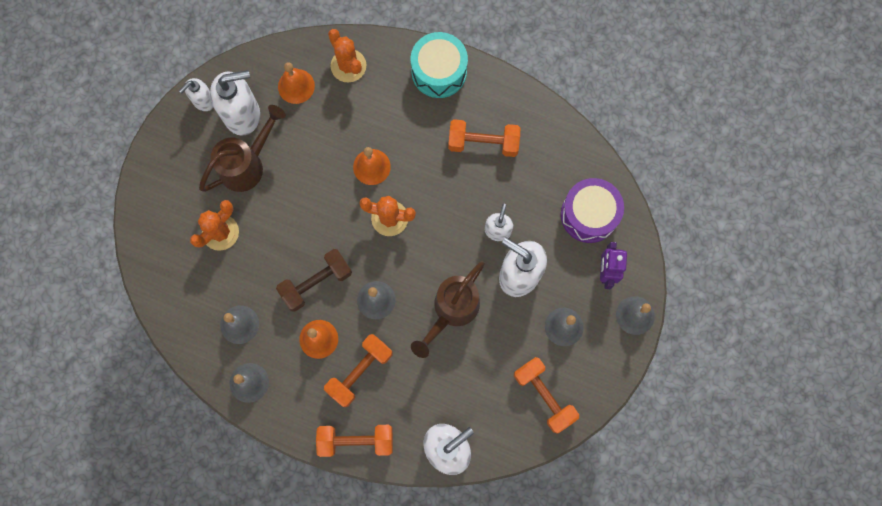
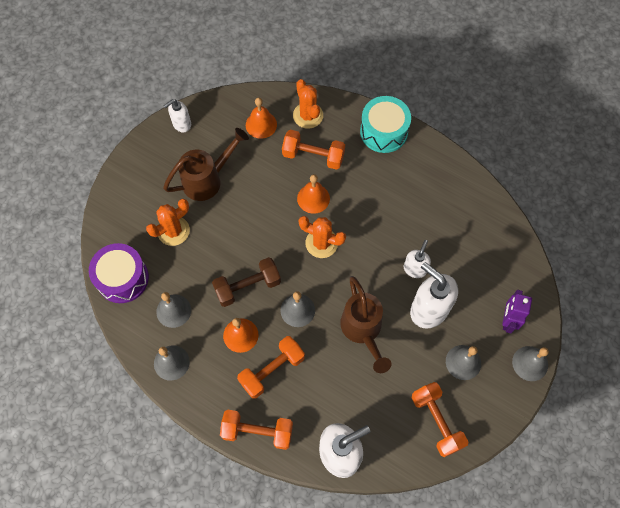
camera: 10 degrees right, 10 degrees down
white soap dispenser [210,70,260,136] -> none
brown watering can [411,261,485,358] -> brown watering can turned 60 degrees counterclockwise [340,276,392,373]
orange dumbbell [448,119,520,157] -> orange dumbbell moved to [282,130,345,170]
purple drum [561,178,624,243] -> purple drum moved to [89,243,149,303]

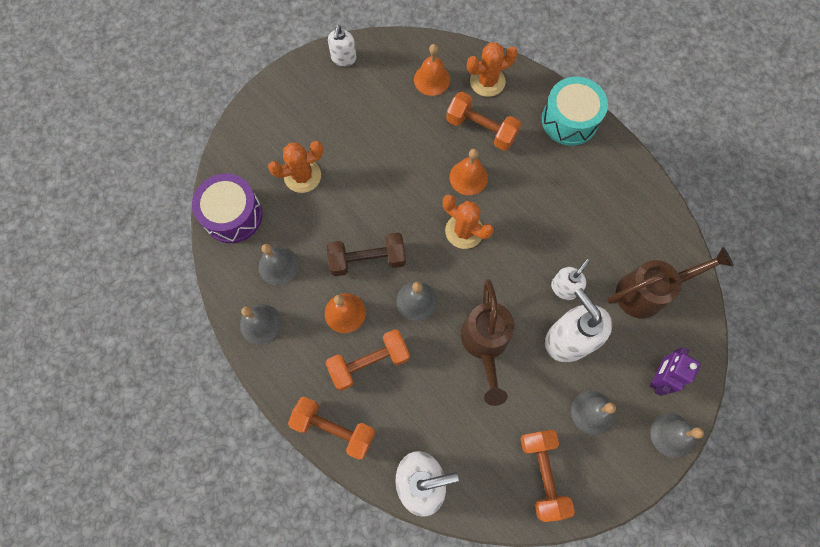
camera: 15 degrees right, 5 degrees up
white soap dispenser [163,99,191,132] -> white soap dispenser turned 60 degrees counterclockwise [328,25,356,66]
brown watering can [163,128,249,201] -> brown watering can moved to [607,247,733,318]
orange cactus [293,79,323,129] -> orange cactus turned 75 degrees clockwise [467,42,518,97]

